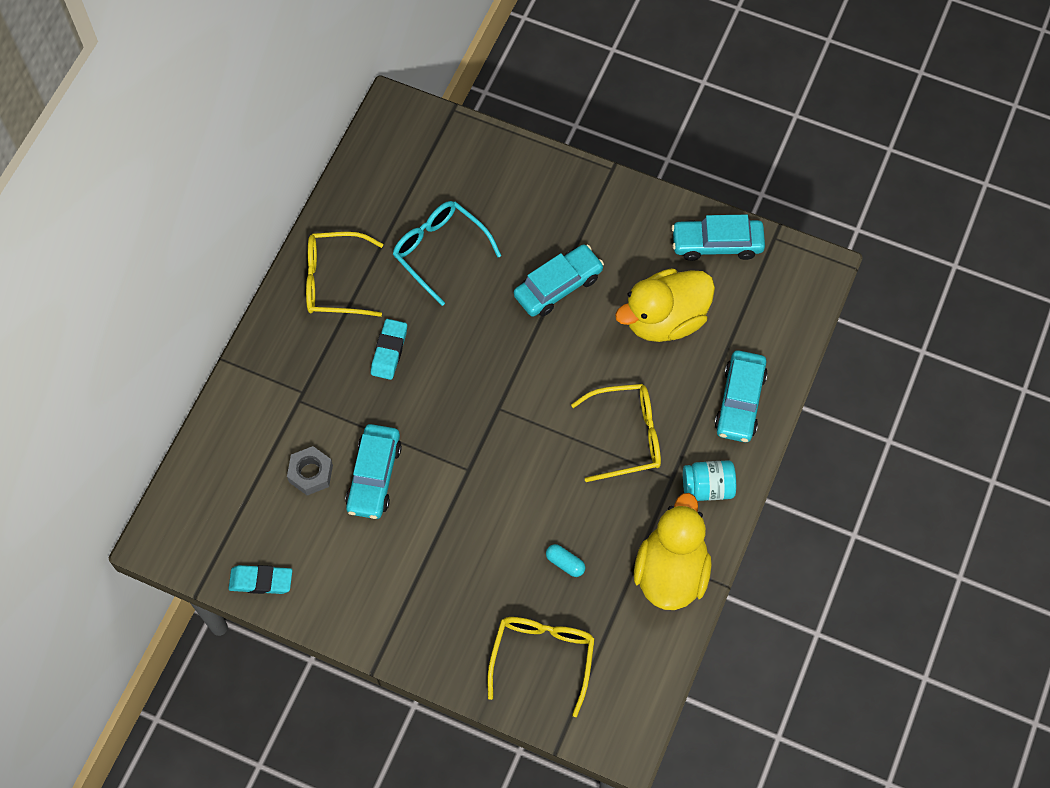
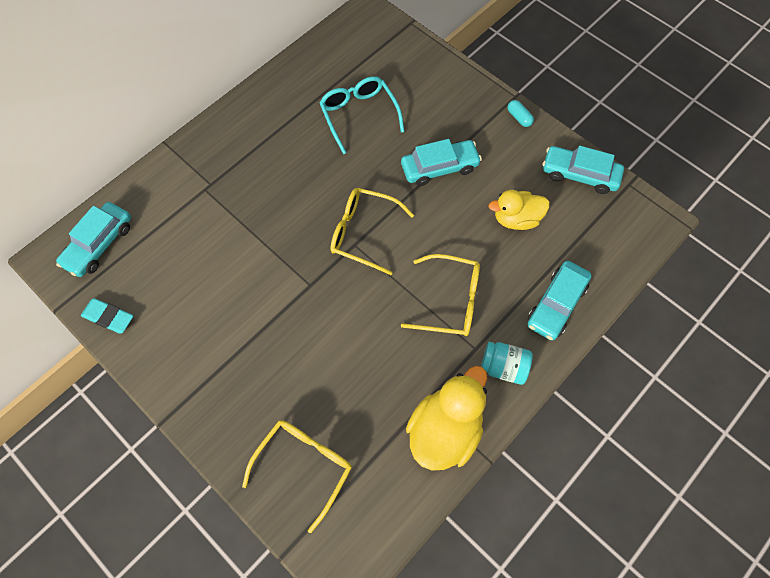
camera: 20 degrees right, 0 degrees up
grey nut [287,446,333,495] -> none
yellow glasses [306,232,383,317] -> yellow glasses moved to [330,188,414,275]
turquoise car [345,424,402,519] -> turquoise car moved to [56,202,131,277]
turquoise eraser [371,319,407,380] -> none
turquoise capsule [546,544,585,577] -> turquoise capsule moved to [508,100,534,127]
yellow duck [615,268,715,342] -> yellow duck [489,190,550,230], size x0.66

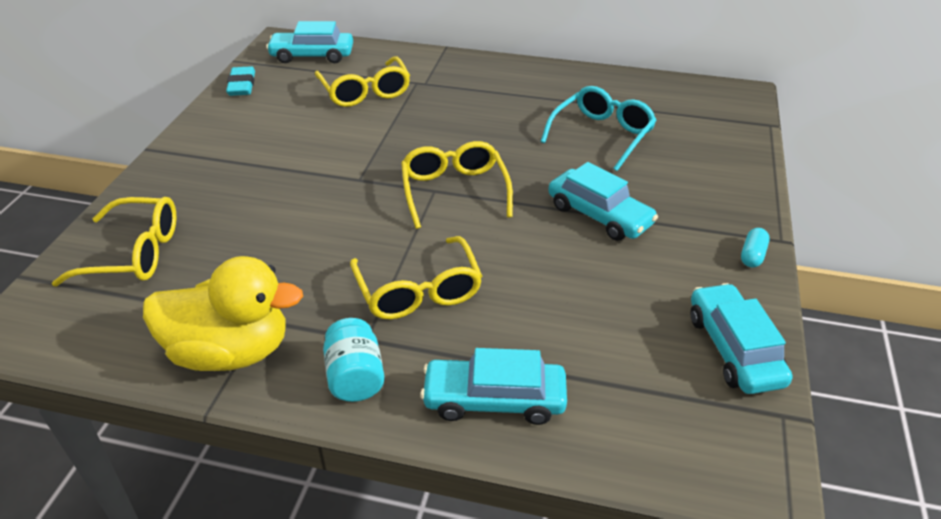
camera: 60 degrees right, 25 degrees down
yellow duck [489,190,550,230] -> none
none -> yellow glasses [315,56,410,107]

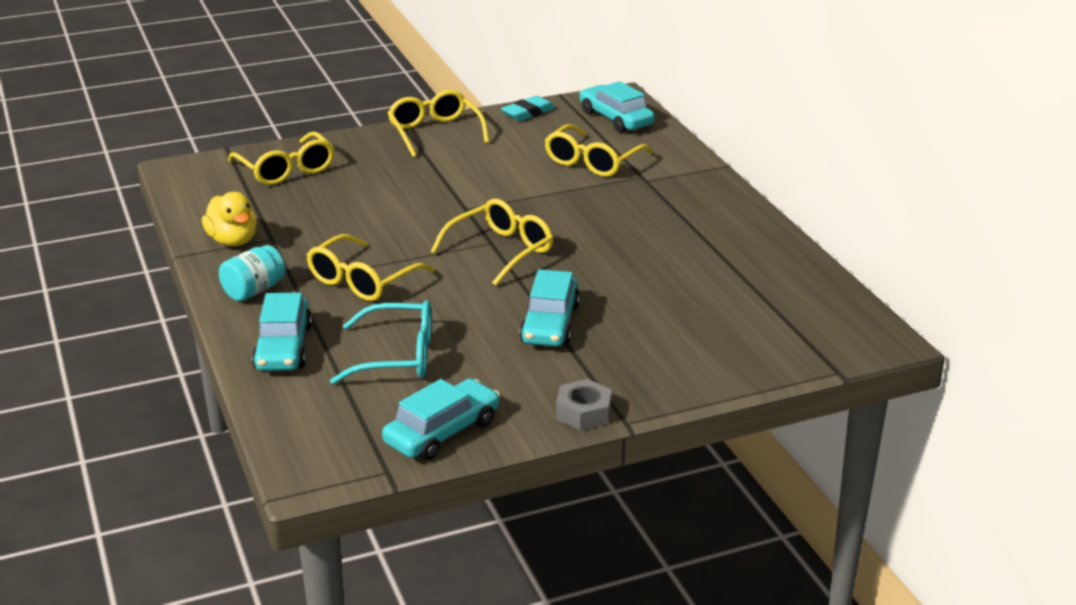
camera: 55 degrees right, 10 degrees down
yellow duck [143,256,303,371] -> yellow duck [202,192,257,246], size x0.66
turquoise car [420,348,567,425] -> turquoise car turned 150 degrees counterclockwise [252,292,312,371]
turquoise glasses [541,86,657,171] -> turquoise glasses moved to [330,300,432,384]
turquoise capsule [741,228,770,267] -> grey nut [556,379,612,431]
none -> yellow glasses [388,90,489,158]

